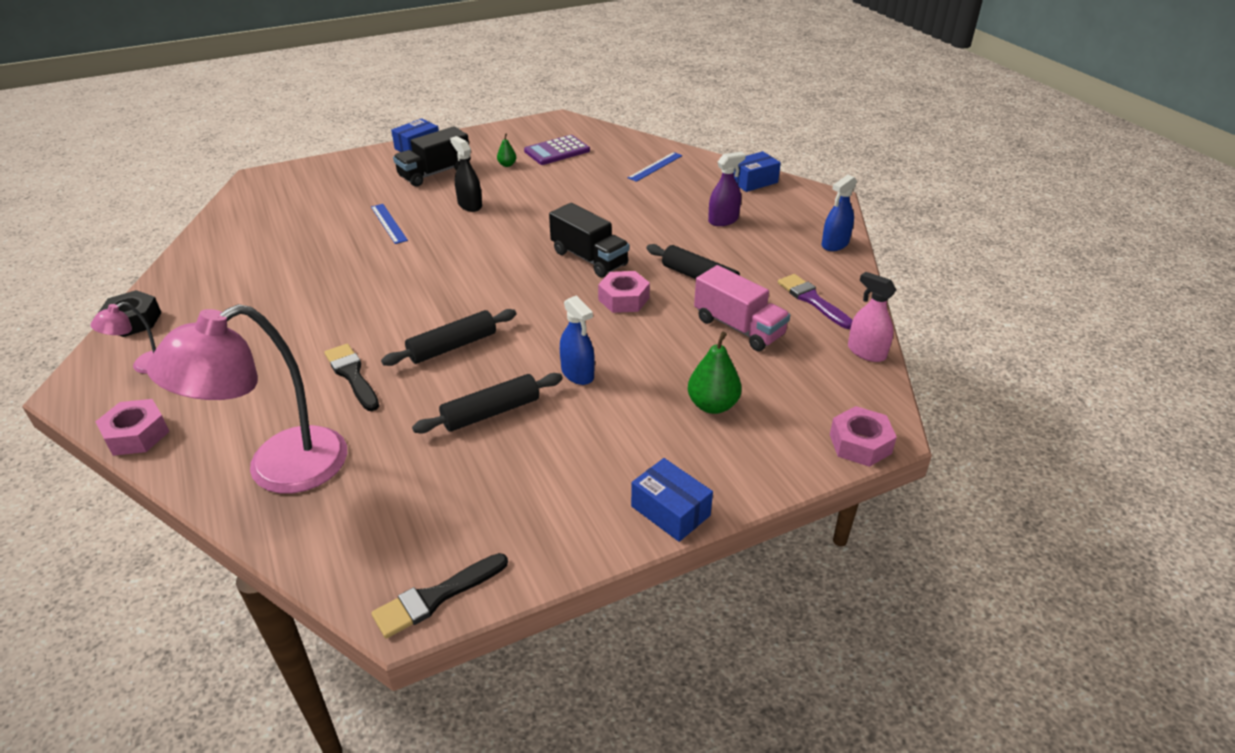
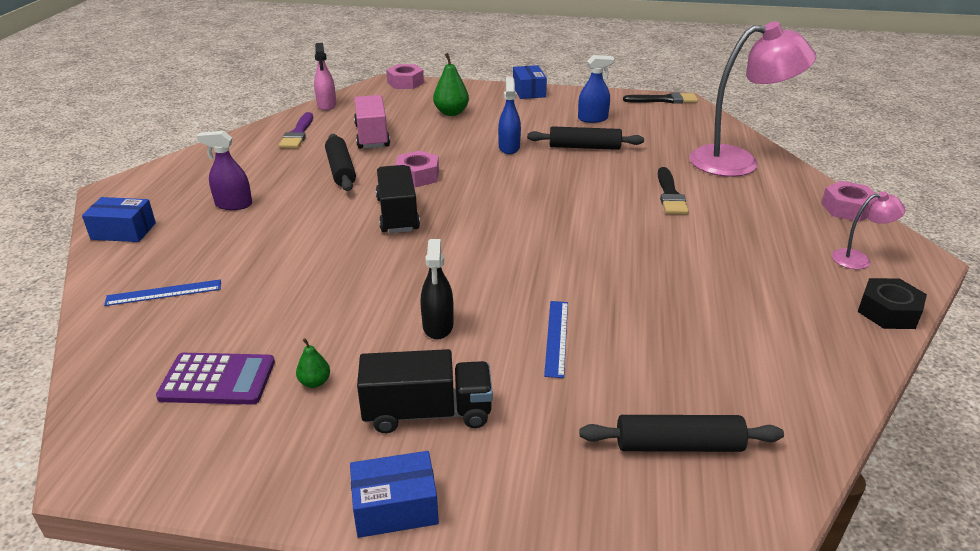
camera: 145 degrees left, 5 degrees down
black rolling pin [381,309,516,366] -> black rolling pin moved to [579,415,784,452]
blue spray bottle [822,175,857,251] -> blue spray bottle moved to [578,55,615,123]

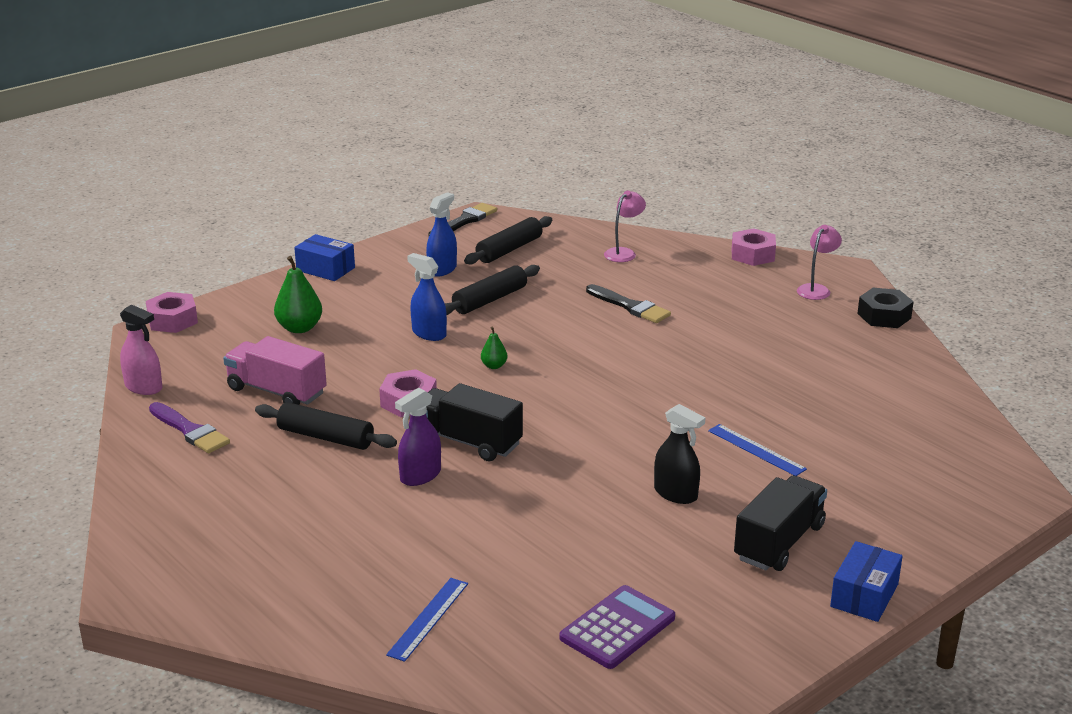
camera: 50 degrees left, 5 degrees down
blue box [82,197,156,242] -> none
purple spray bottle [197,131,252,210] -> purple spray bottle moved to [395,387,441,486]
green pear [296,338,330,388] -> green pear moved to [481,327,507,369]
black rolling pin [579,415,784,452] -> black rolling pin moved to [464,216,552,265]
pink lamp [689,21,816,177] -> pink lamp [604,190,646,262], size x0.44

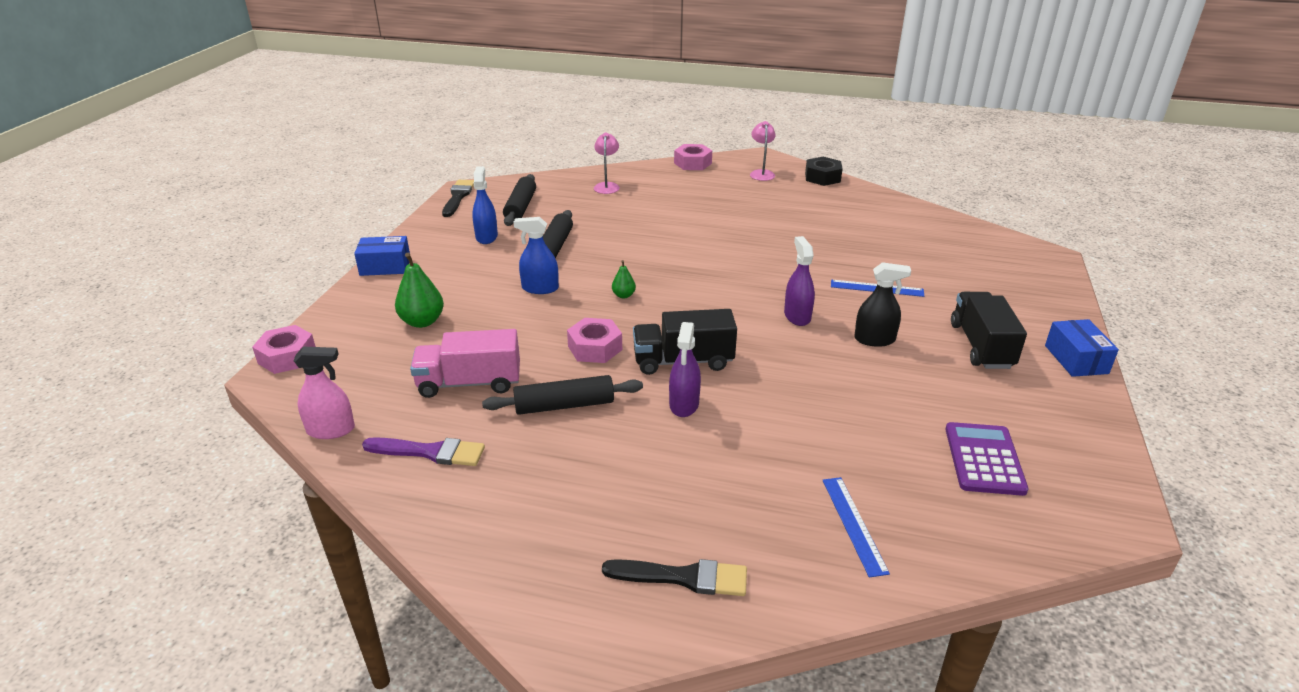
camera: 35 degrees left, 5 degrees up
black brush [586,284,671,323] -> black brush moved to [602,559,747,596]
none -> purple spray bottle [784,236,815,326]

